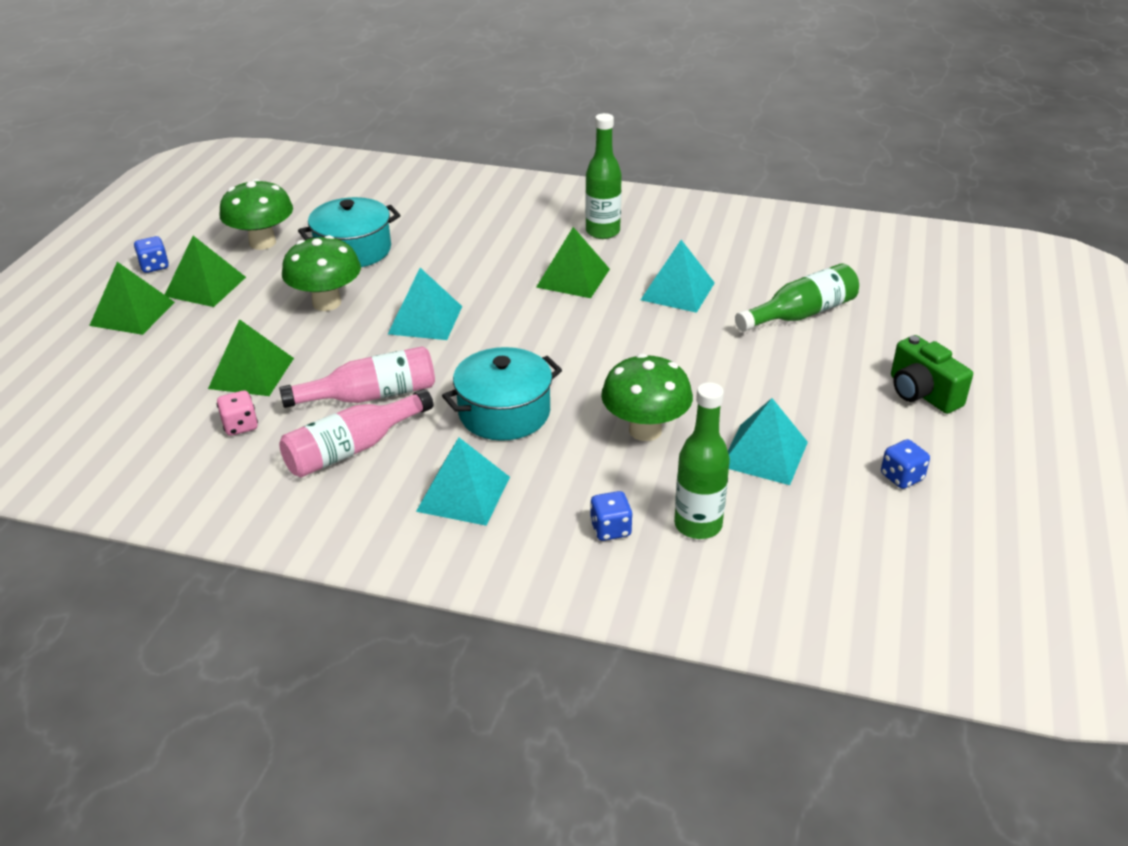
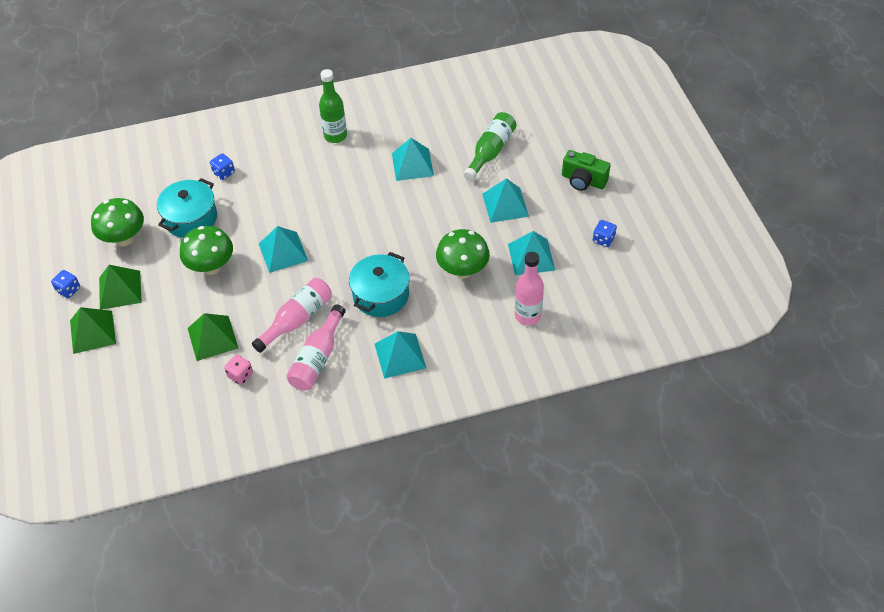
camera: 30 degrees left, 15 degrees up
green pyramid [536,227,610,298] -> none
blue dice [590,491,633,541] -> blue dice moved to [210,153,235,180]
green bottle [674,382,730,539] -> pink bottle [515,252,544,325]
none -> turquoise pyramid [482,178,529,223]

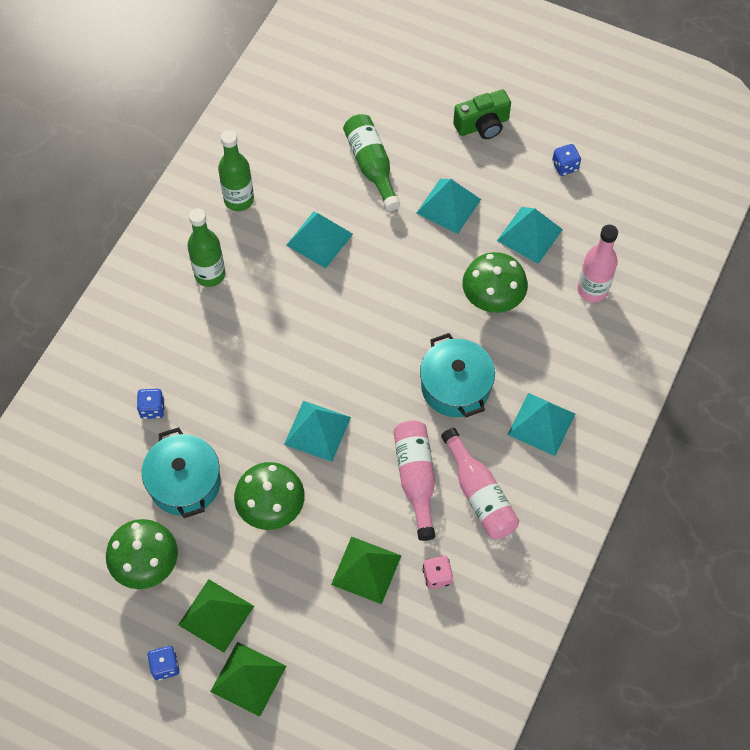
camera: 50 degrees left, 10 degrees up
none -> green bottle [218,130,254,211]

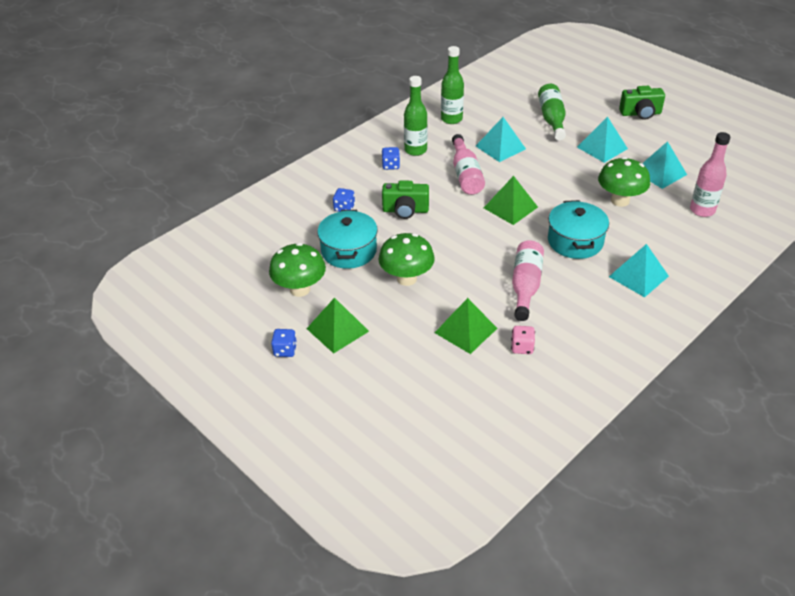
camera: 20 degrees right, 20 degrees down
green pyramid [210,642,286,717] -> green pyramid moved to [484,176,538,225]
turquoise pyramid [284,401,351,462] -> none
pink bottle [441,428,519,539] -> pink bottle moved to [452,134,485,195]
blue dice [552,144,581,176] -> blue dice moved to [382,147,400,170]
none -> green camera [382,180,429,219]

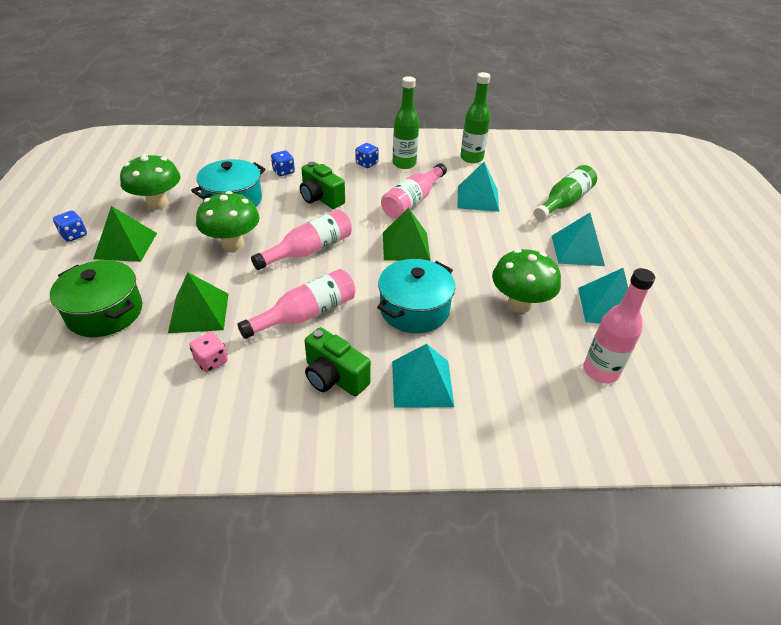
camera: 40 degrees right, 0 degrees up
green camera [619,86,665,120] -> green camera moved to [305,327,371,396]
none -> green pot [50,260,142,337]
none -> pink bottle [251,209,352,270]

